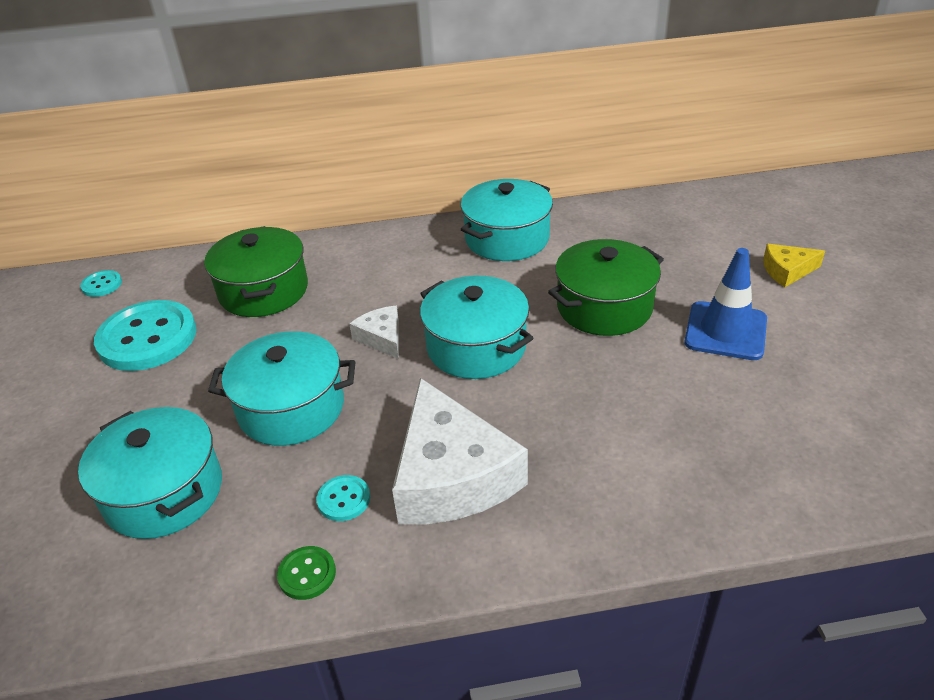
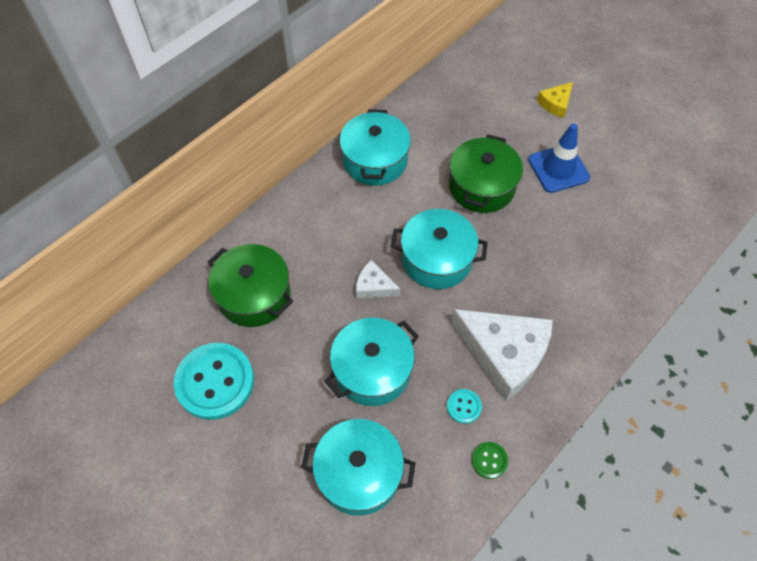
camera: 40 degrees left, 20 degrees up
turquoise button [80,270,122,297] -> none

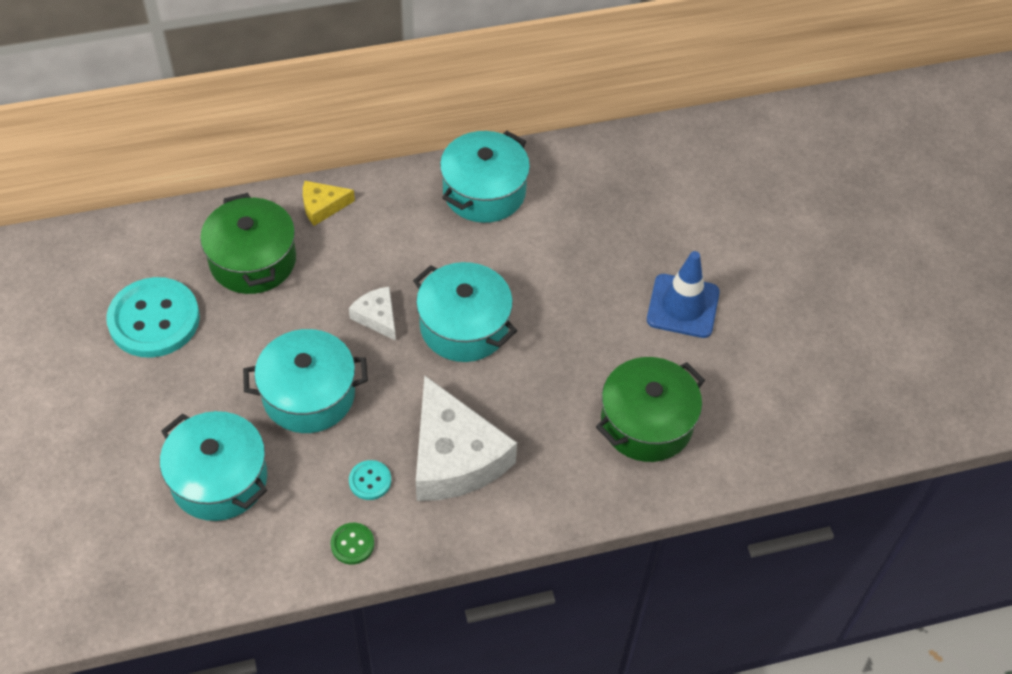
camera: 30 degrees right, 5 degrees down
green pot [449,134,523,213] -> green pot moved to [596,357,705,462]
yellow cheese [537,82,573,118] -> yellow cheese moved to [303,181,355,226]

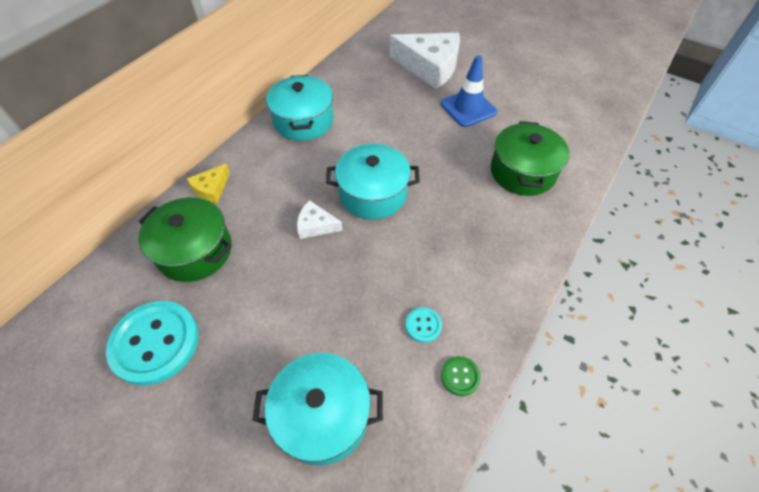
camera: 40 degrees left, 0 degrees up
turquoise pot [243,329,368,433] -> none
white cheese [416,375,517,501] -> white cheese moved to [390,33,460,89]

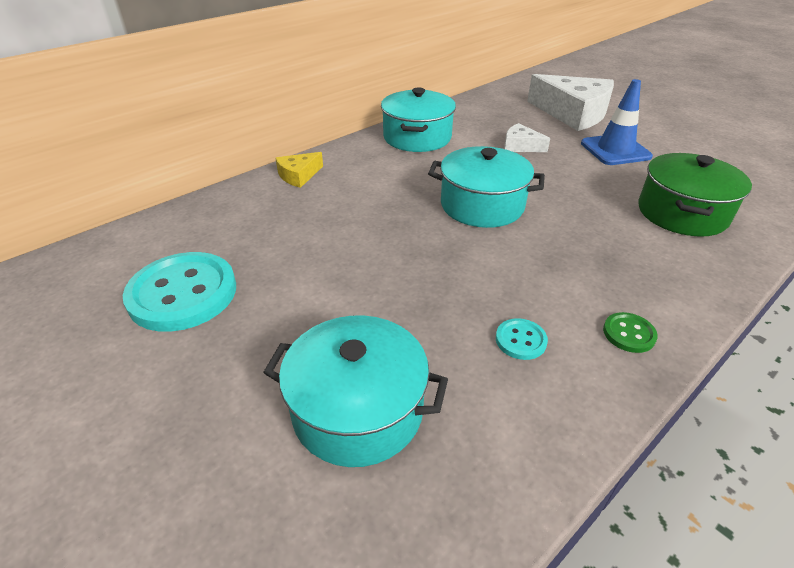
camera: 15 degrees right, 15 degrees down
green pot [138,197,232,282] -> none
white cheese [297,200,343,239] -> white cheese moved to [504,123,550,152]
green button [441,356,481,396] -> green button moved to [603,312,658,353]

